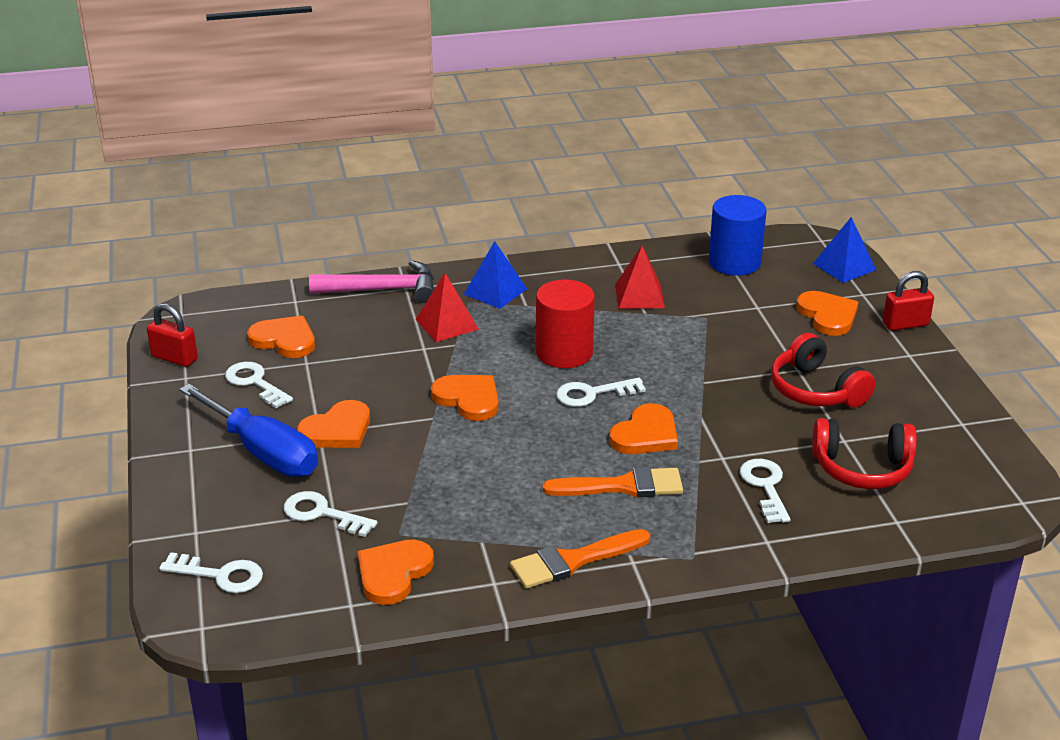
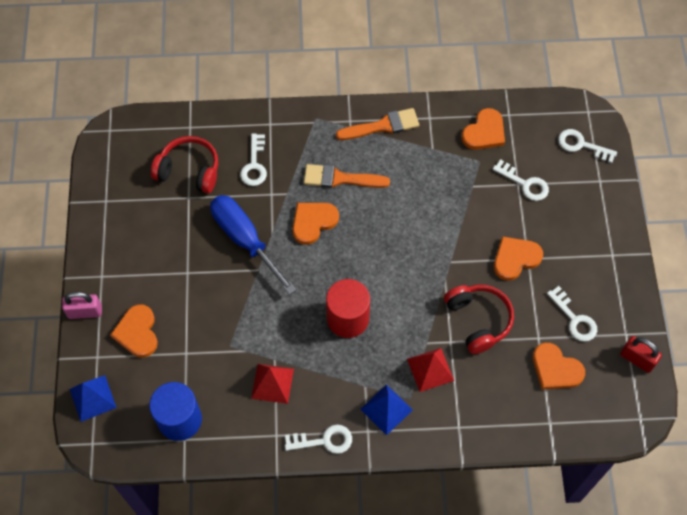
camera: 170 degrees left, 30 degrees up
blue screwdriver [179,384,318,477] -> blue screwdriver moved to [210,195,296,295]
pink hammer [309,260,434,303] -> none
orange heart [431,375,499,421] -> none
white key [556,378,646,407] -> white key moved to [285,424,352,454]
red headphones [771,333,876,408] -> red headphones moved to [444,285,514,354]
red padlock [883,271,934,331] -> pink padlock [62,292,102,319]

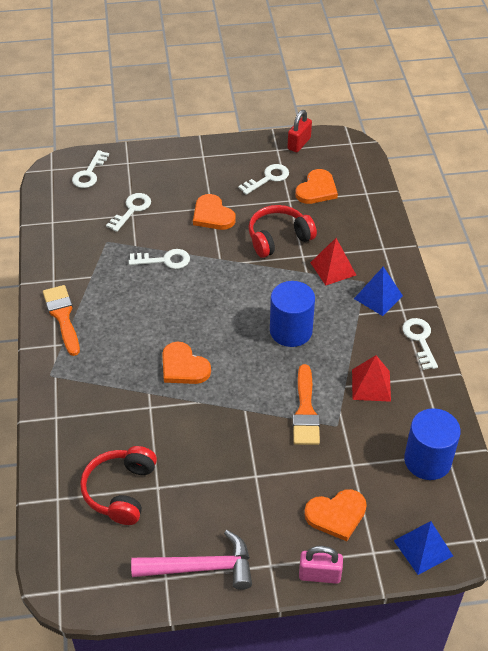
camera: 95 degrees left, 15 degrees down
pink padlock [62,292,102,319] -> pink padlock turned 75 degrees counterclockwise [299,546,343,584]
blue screwdriver [210,195,296,295] -> none
white key [240,133,267,186] -> white key moved to [129,249,190,269]
orange brush [304,164,390,188] -> orange brush moved to [292,364,320,445]
red cylinder [326,279,370,338] -> blue cylinder [270,281,315,347]
orange heart [462,108,505,150] -> none
none -> pink hammer [131,530,252,590]

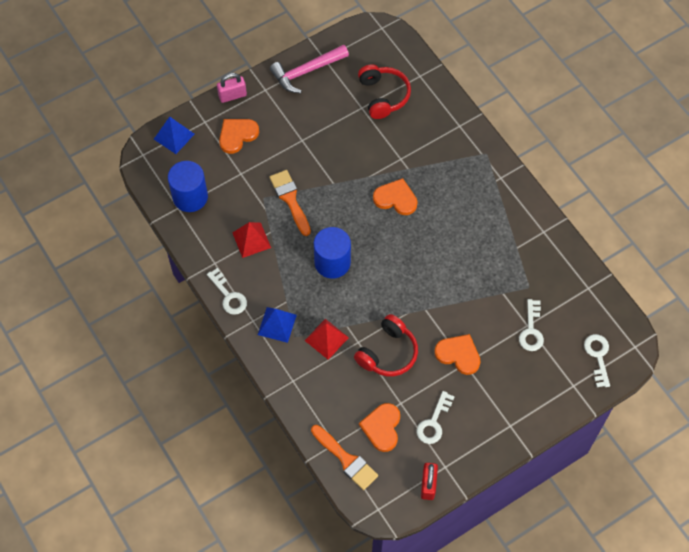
camera: 155 degrees right, 15 degrees up
orange brush [43,285,80,356] -> orange brush moved to [311,425,378,490]
white key [129,249,190,269] -> none

